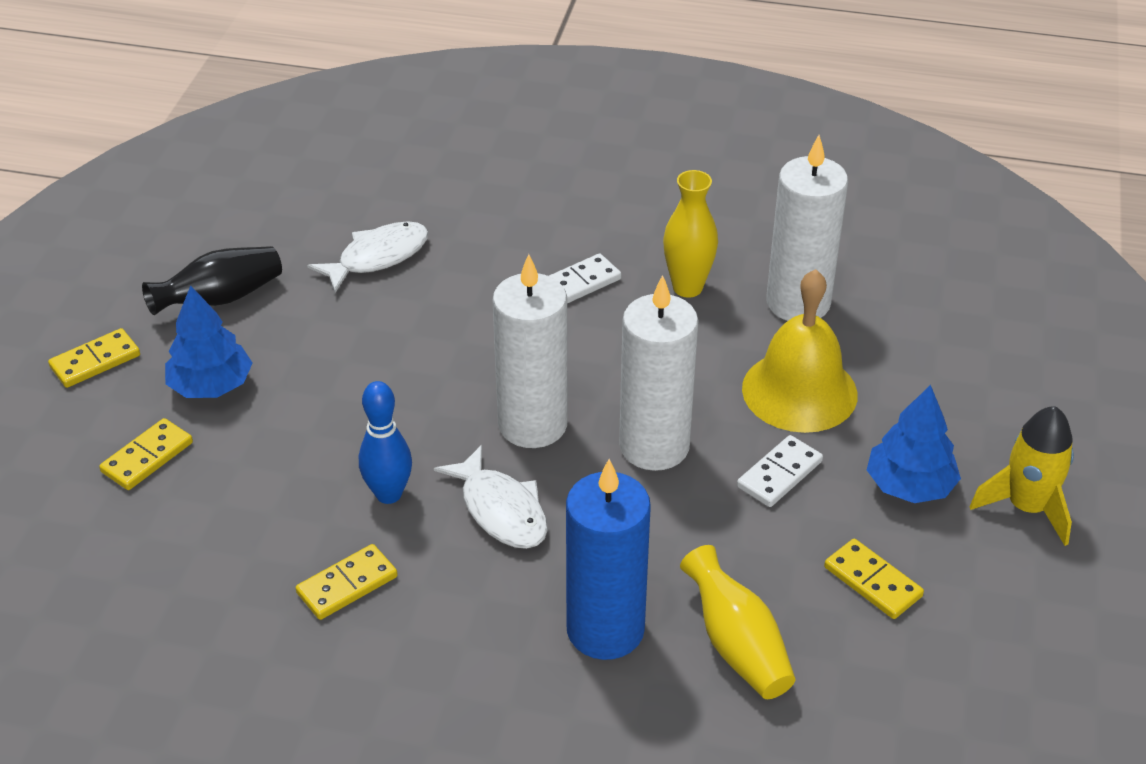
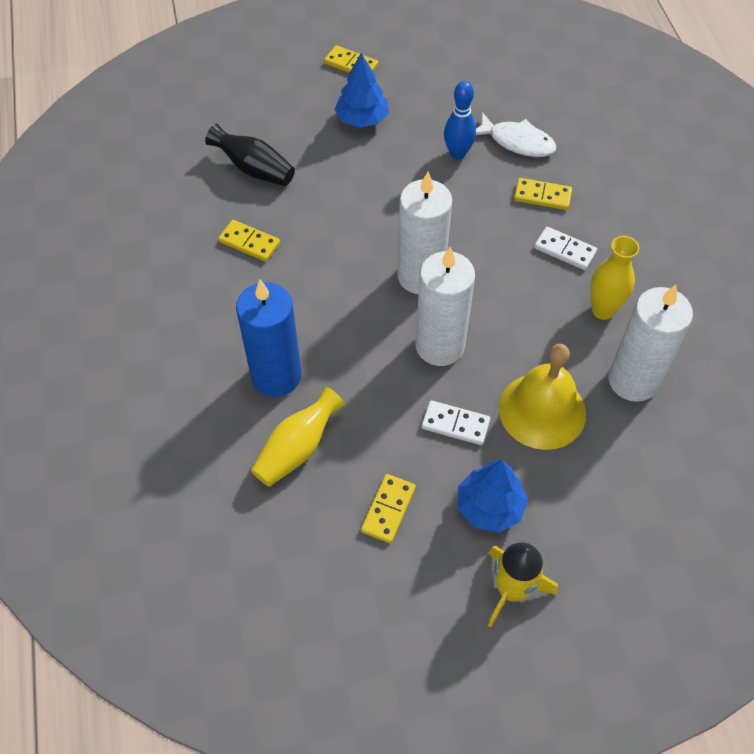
camera: 65 degrees right, 15 degrees up
yellow domino [99,418,193,490] -> yellow domino moved to [514,178,572,210]
black vase [142,246,282,315] -> black vase moved to [205,124,295,186]
blue bowling pin [359,381,412,504] -> blue bowling pin moved to [444,81,476,160]
white fish [434,445,548,549] -> none

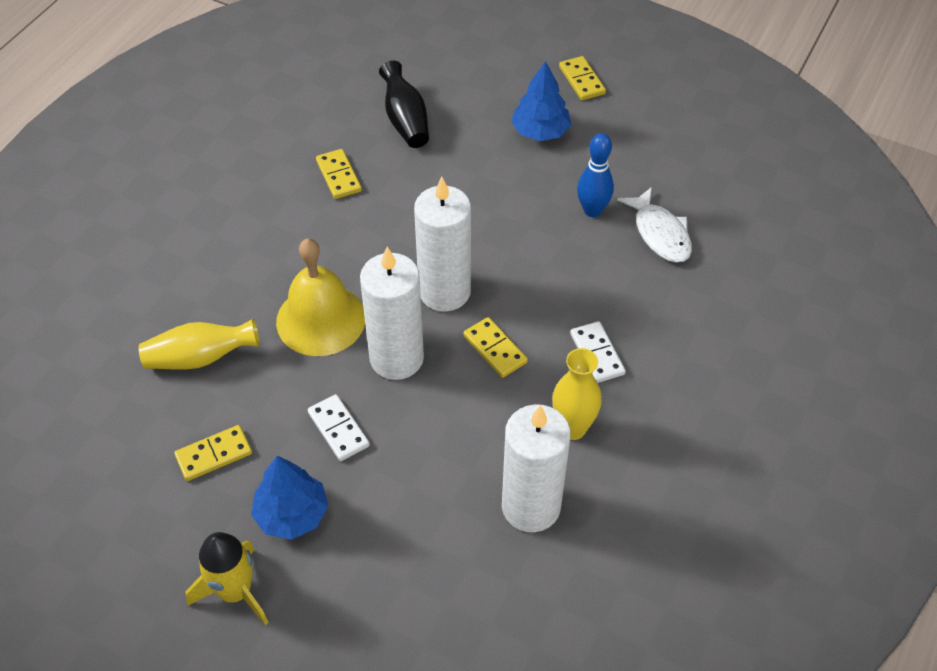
camera: 40 degrees right, 5 degrees down
blue candle [236,280,302,397] -> none
yellow bell [499,344,586,450] -> yellow bell moved to [276,238,365,356]
yellow domino [514,178,572,210] -> yellow domino moved to [463,317,528,378]

